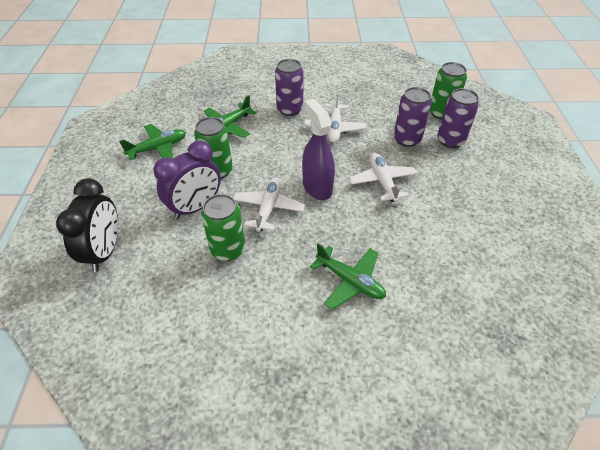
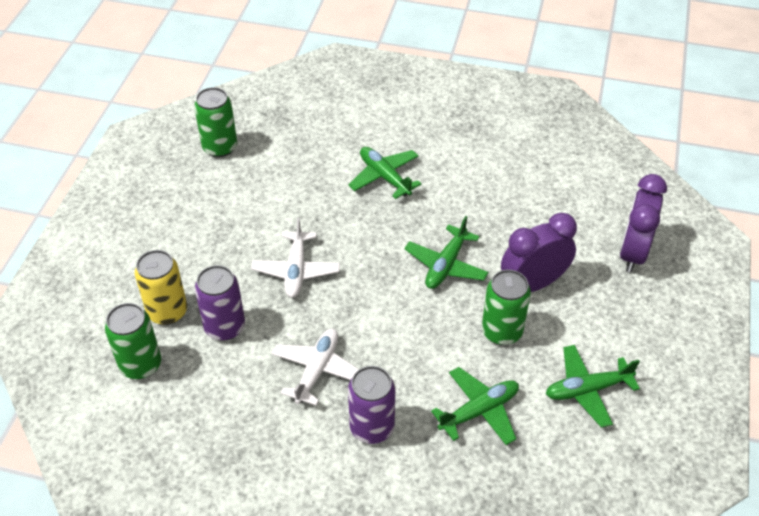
camera: 165 degrees left, 0 degrees up
black clock [56,179,118,272] -> purple clock [620,174,667,273]
green can [201,194,245,261] -> green can moved to [194,87,237,157]
white plane [233,177,305,232] -> green plane [404,216,488,289]
purple spray bottle [302,99,335,200] -> none
purple can [437,88,479,148] -> yellow can [135,250,187,325]

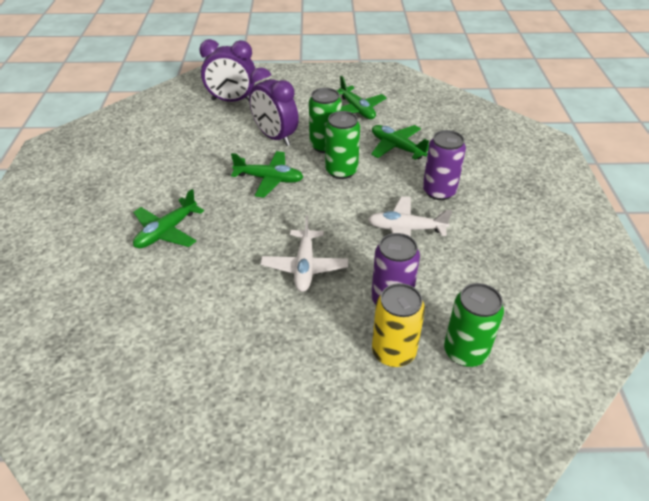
camera: 105 degrees left, 5 degrees down
green can [194,87,237,157] -> green can moved to [325,111,360,179]
white plane [251,217,340,298] -> white plane turned 105 degrees clockwise [260,215,348,292]

